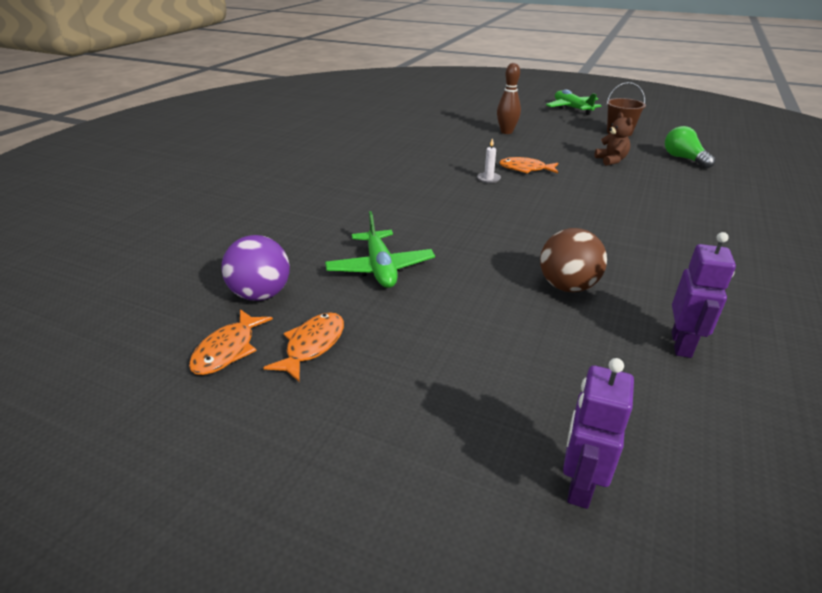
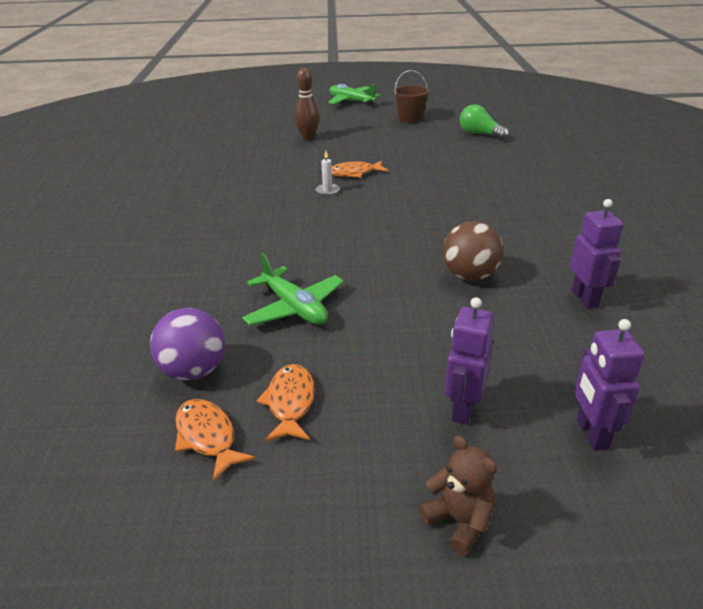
camera: 25 degrees left, 0 degrees up
orange fish [189,309,273,375] -> orange fish turned 150 degrees clockwise [175,399,255,482]
brown teddy bear [595,113,633,166] -> brown teddy bear moved to [419,435,497,555]
none -> purple robot [445,297,494,425]

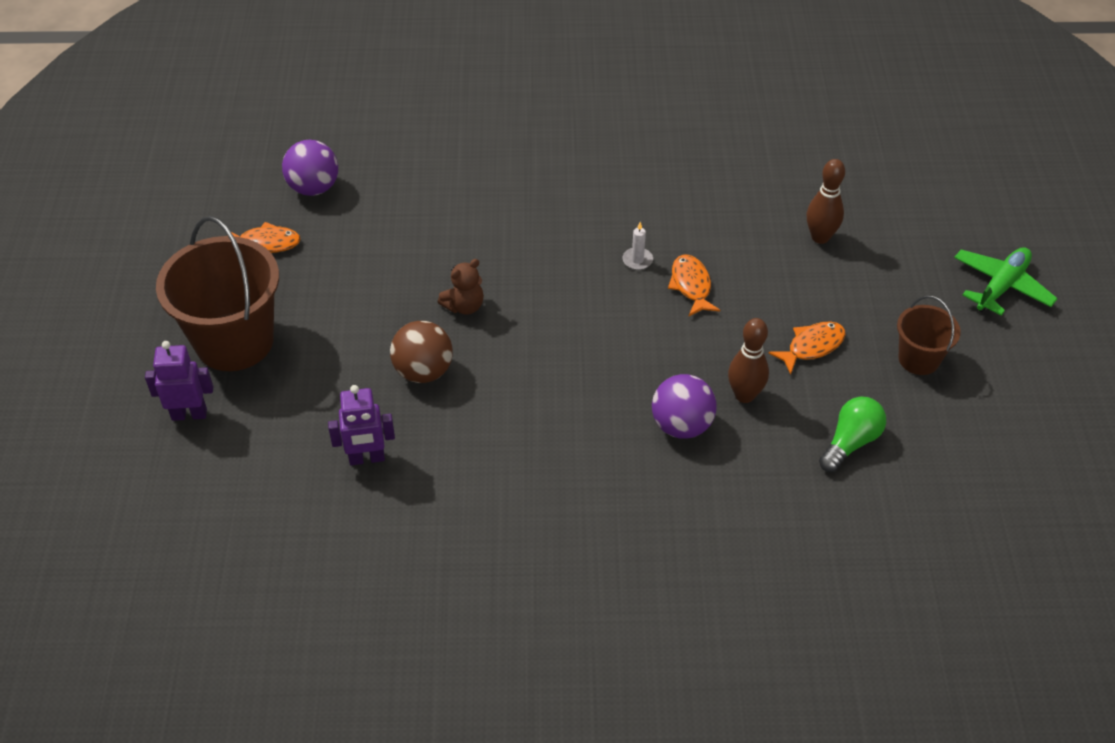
camera: 90 degrees right, 15 degrees up
orange fish [175,399,255,482] -> orange fish moved to [768,321,845,375]
green plane [242,253,344,326] -> none
brown teddy bear [419,435,497,555] -> brown teddy bear moved to [438,259,484,315]
purple robot [445,297,494,425] -> brown bucket [156,216,279,371]
none -> purple ball [652,374,716,439]
none -> brown bowling pin [728,318,769,403]

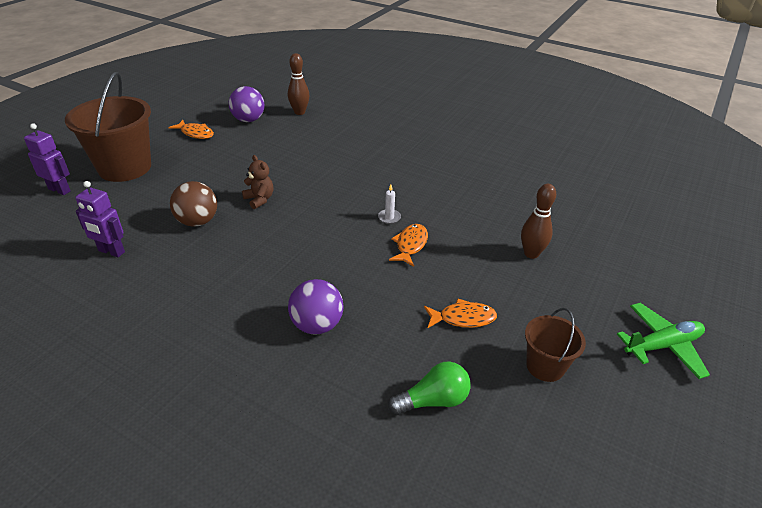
camera: 30 degrees right, 10 degrees down
brown teddy bear [438,259,484,315] -> brown teddy bear turned 120 degrees counterclockwise [242,155,273,209]
brown bowling pin [728,318,769,403] -> brown bowling pin moved to [288,53,309,115]

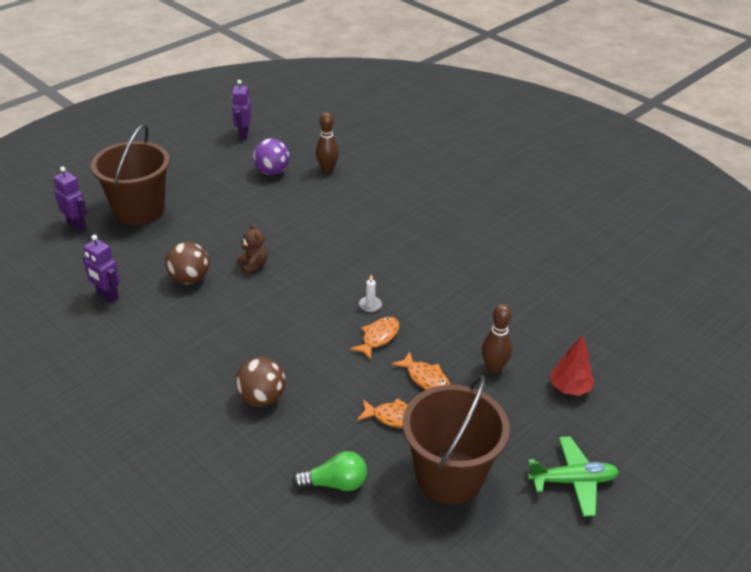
camera: 15 degrees right, 0 degrees up
orange fish [168,120,214,139] -> orange fish moved to [392,352,450,390]
purple ball [288,279,343,335] -> brown ball [236,357,286,407]
brown bucket [525,308,586,382] -> brown bucket [402,375,510,504], size x1.92
none -> purple robot [232,80,252,140]
none -> red tree [550,335,594,396]

